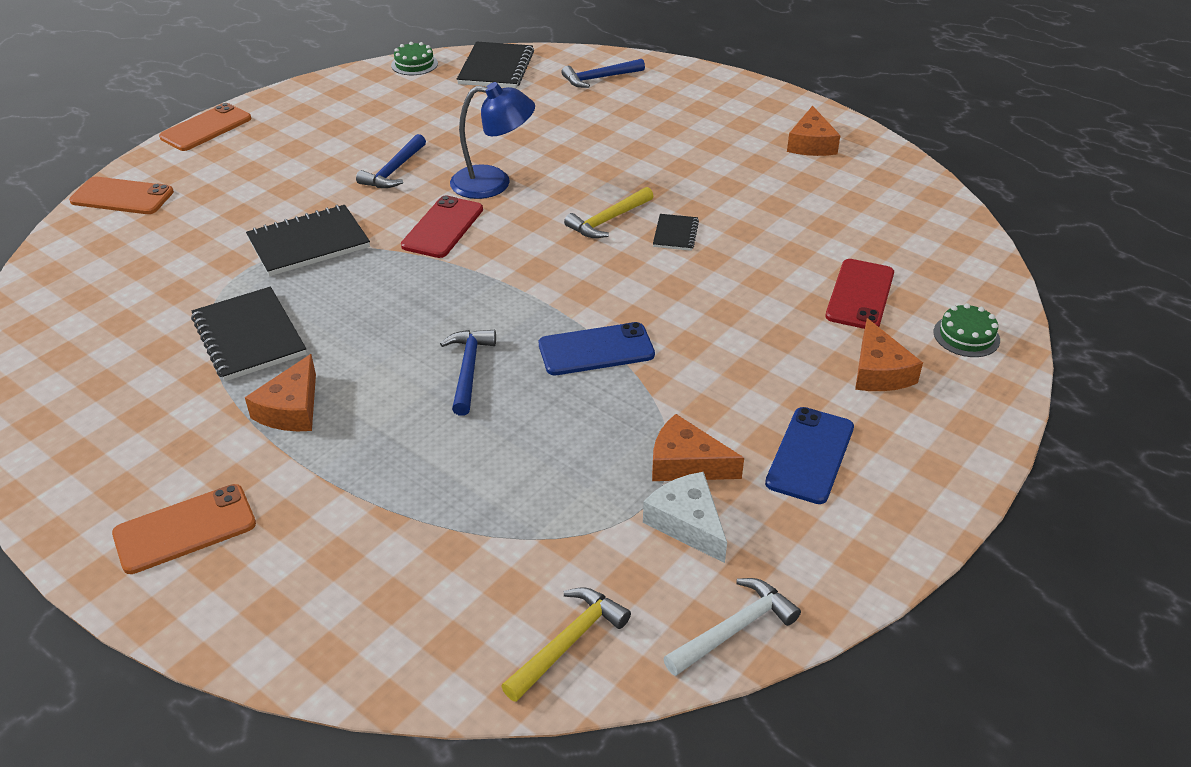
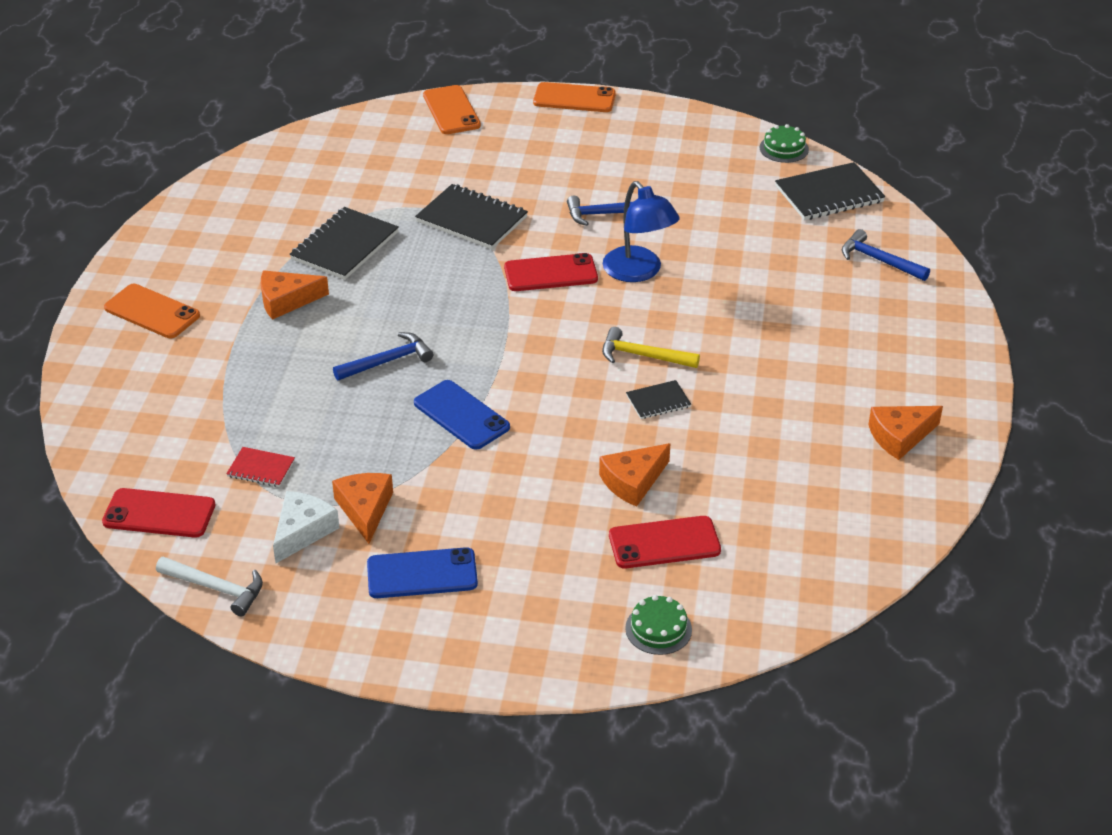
camera: 60 degrees right, 0 degrees up
yellow hammer [501,587,631,702] -> red phone [102,488,216,538]
orange cheese [855,318,923,391] -> orange cheese moved to [599,443,671,507]
none -> red notebook [226,447,295,487]

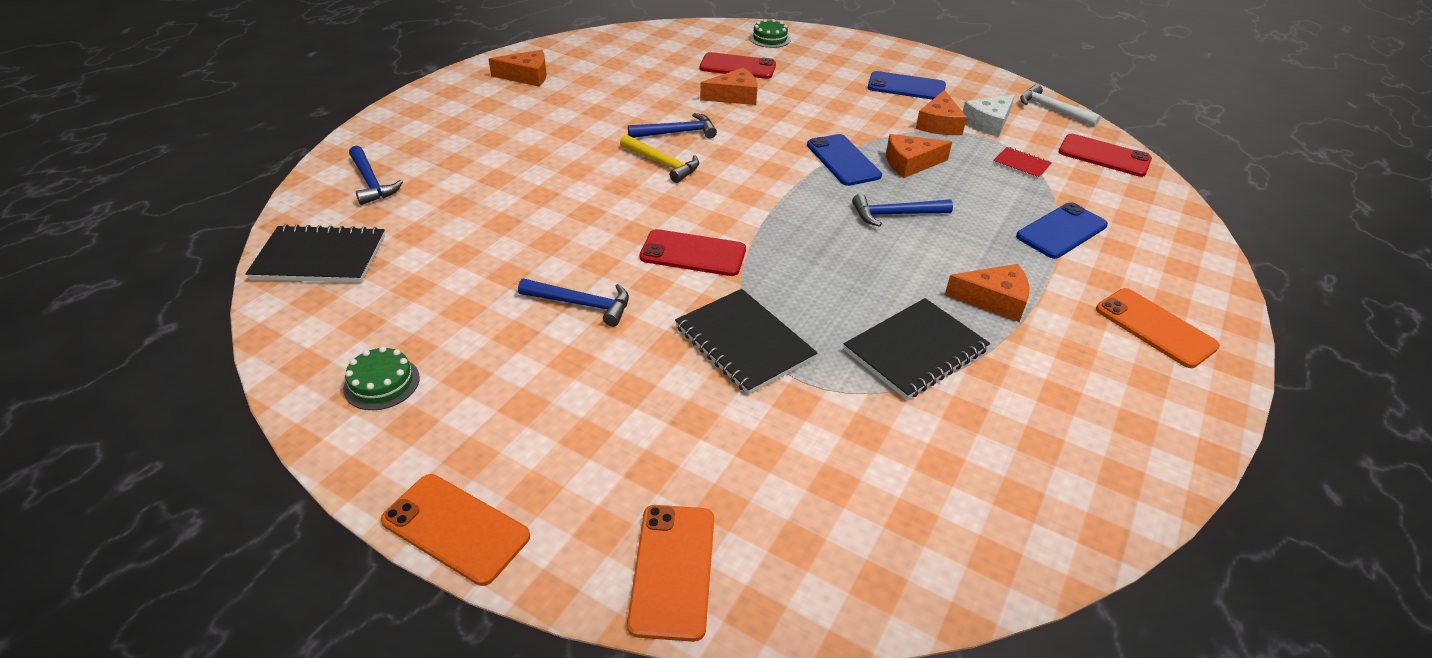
camera: 160 degrees left, 0 degrees up
blue lamp [603,181,680,282] -> none
black notebook [626,380,691,419] -> blue hammer [628,113,717,139]
green cake [760,124,809,163] -> green cake moved to [343,346,420,410]
none -> orange cheese [886,134,952,178]
none -> blue phone [1016,202,1108,259]

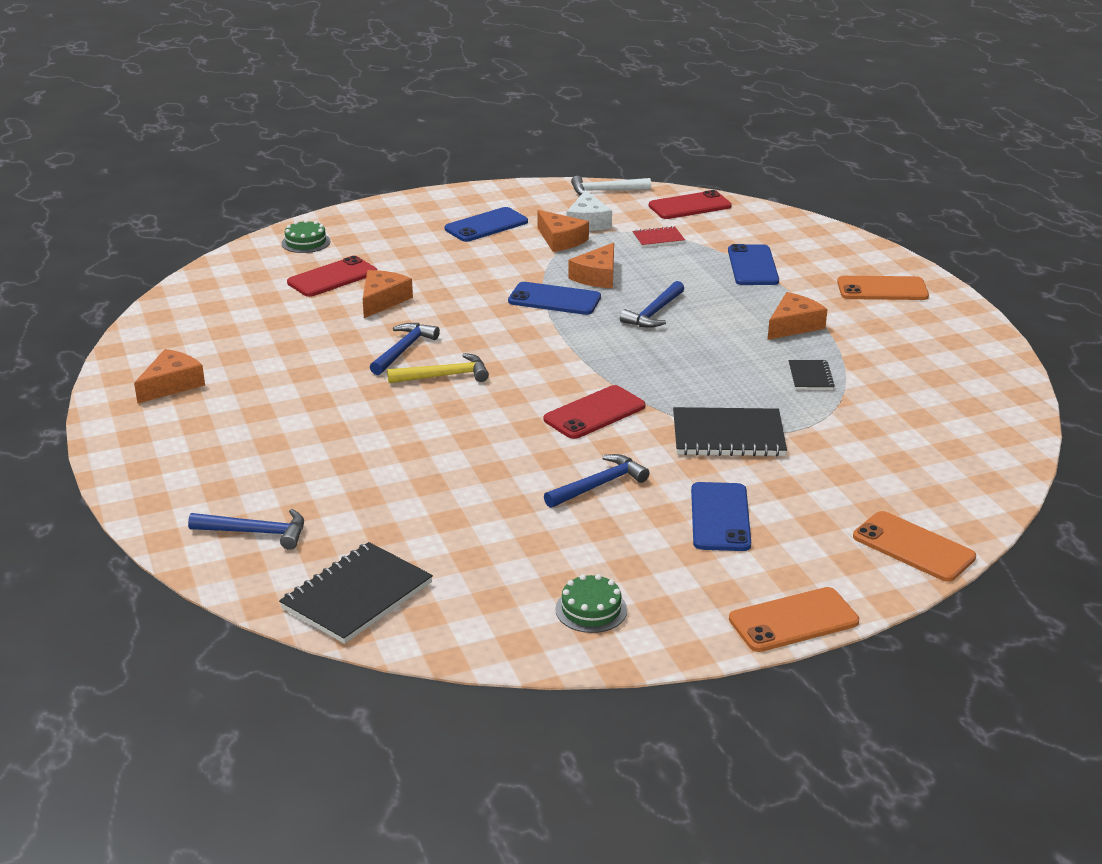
camera: 50 degrees left, 10 degrees down
black notebook [844,298,990,400] -> black notebook [788,360,835,390], size x0.53
none -> blue phone [691,482,751,551]

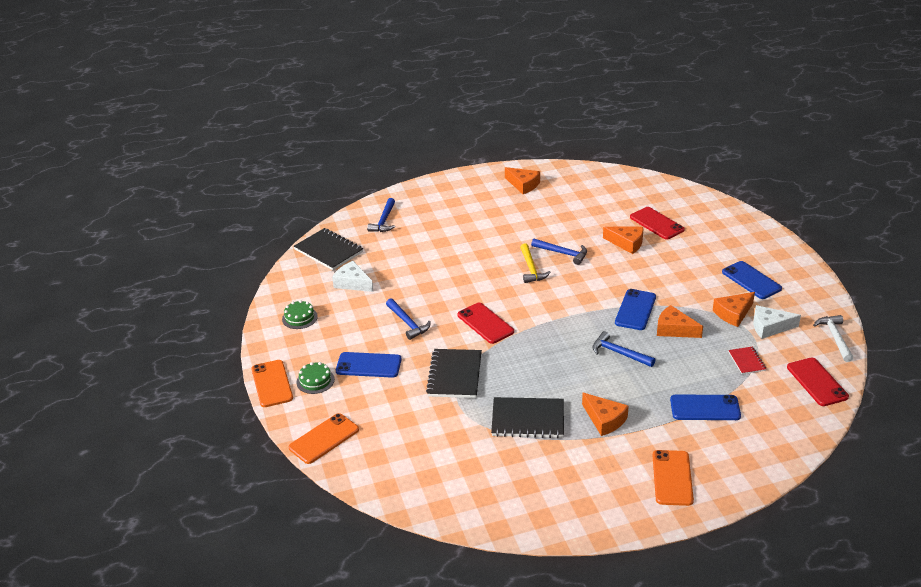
camera: 95 degrees right, 5 degrees up
green cake [281,220,330,253] -> green cake moved to [297,362,335,394]
black notebook [788,360,835,390] -> black notebook [491,397,564,438], size x1.90
none -> white cheese [332,261,373,292]

